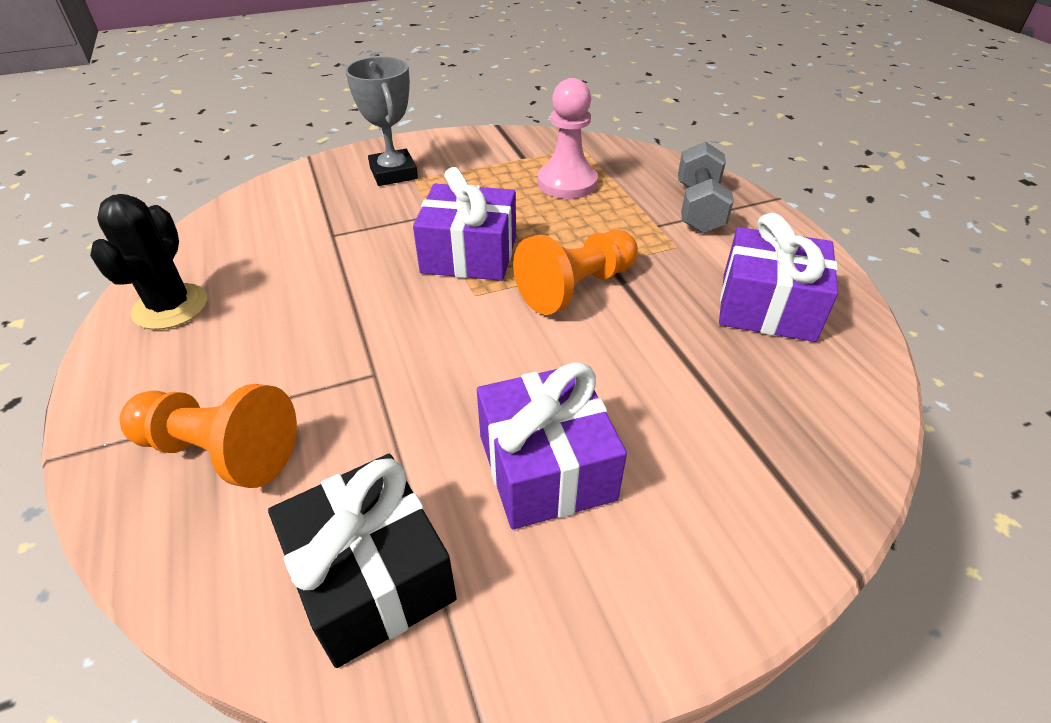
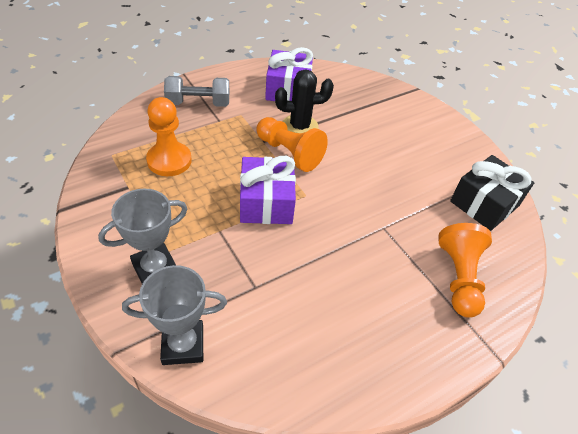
camera: 105 degrees left, 5 degrees up
black cactus [90,194,207,330] -> black cactus moved to [275,69,334,133]
purple gift [477,362,627,529] -> none
pink pawn [538,78,598,199] -> orange pawn [146,97,192,176]
none -> grey trophy [122,265,227,365]

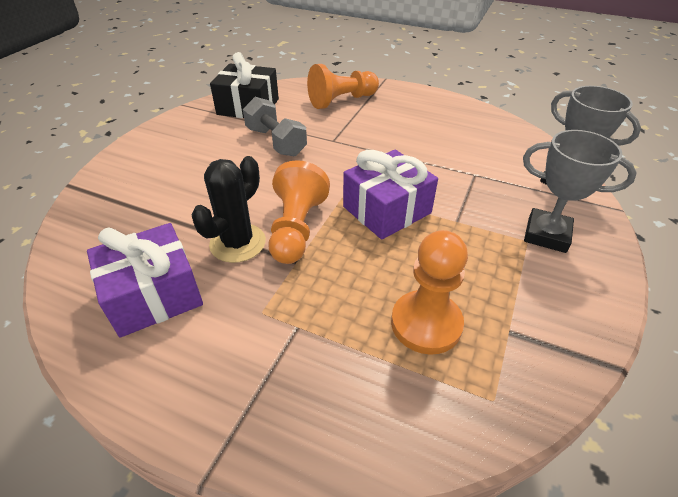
camera: 120 degrees left, 5 degrees down
grey dumbbell [164,76,229,107] -> grey dumbbell moved to [243,97,307,157]
black cactus [275,69,334,133] -> black cactus turned 75 degrees clockwise [191,156,266,263]

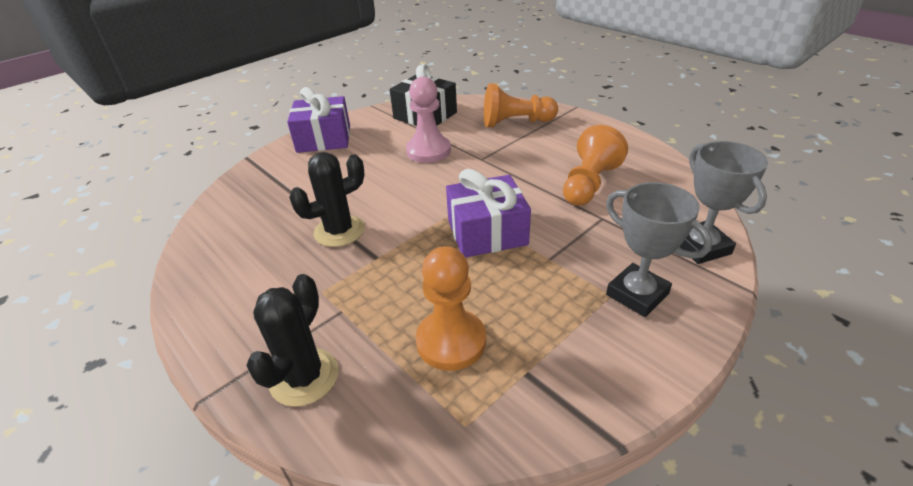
camera: 25 degrees right, 5 degrees down
purple gift [87,223,203,337] -> purple gift moved to [287,87,350,153]
grey dumbbell [243,97,307,157] -> pink pawn [406,77,451,163]
orange pawn [268,160,330,264] -> orange pawn moved to [563,125,628,206]
none -> black cactus [246,274,339,407]

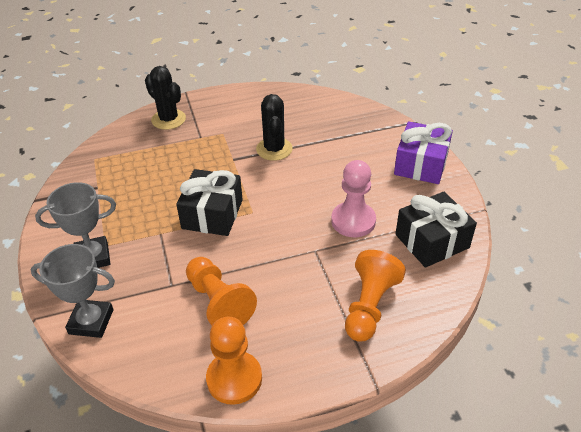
camera: 115 degrees right, 5 degrees up
orange pawn [416,246,486,371] -> orange pawn moved to [206,317,262,405]
purple gift [446,169,531,258] -> black gift [176,169,243,236]

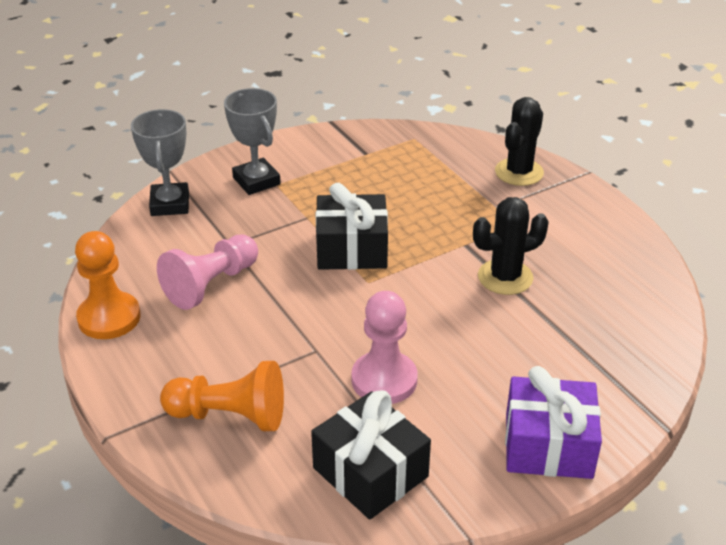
camera: 75 degrees right, 5 degrees down
orange pawn [186,257,257,325] -> pink pawn [157,234,258,310]

